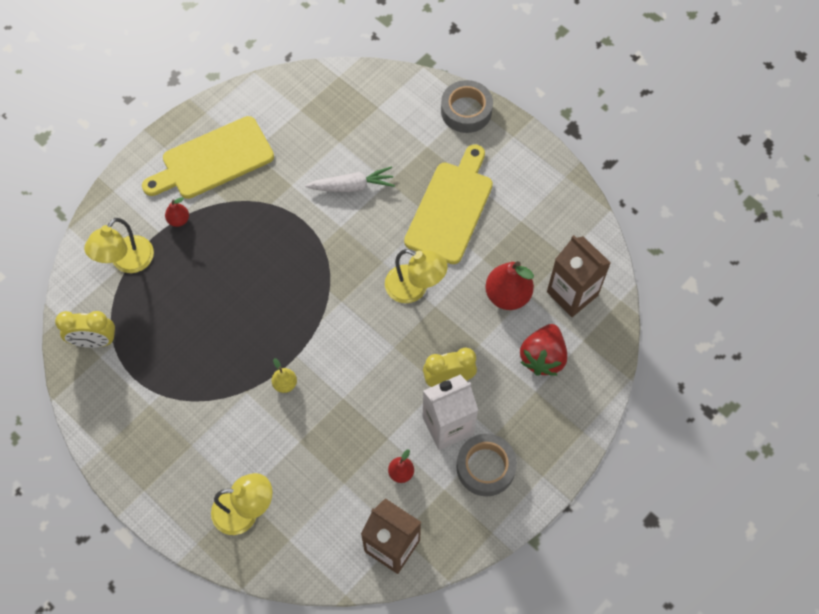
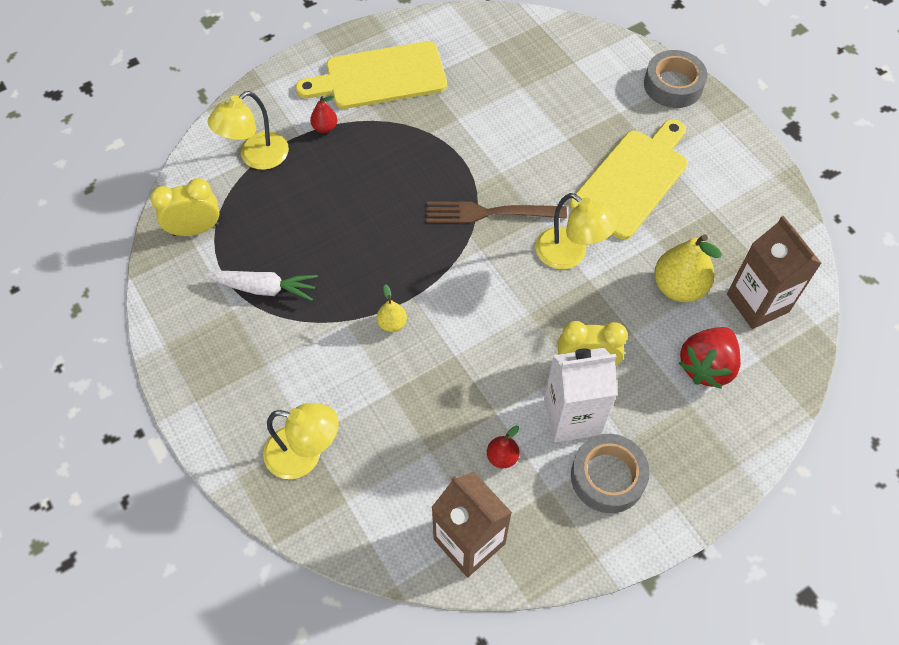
camera: 15 degrees right, 5 degrees down
yellow clock [55,311,115,348] -> yellow clock turned 150 degrees clockwise [150,178,219,236]
white carrot [305,166,395,192] -> white carrot moved to [205,271,318,301]
red pear [485,261,534,310] -> yellow pear [654,234,722,302]
none -> brown fork [426,201,567,223]

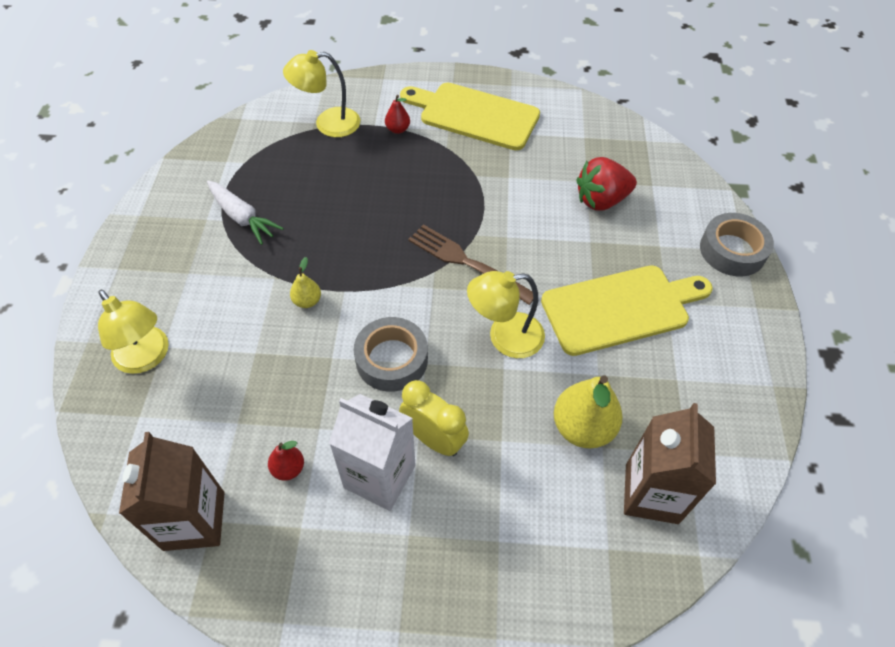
camera: 35 degrees right, 5 degrees down
yellow clock [150,178,219,236] -> none
yellow lamp [536,193,617,269] -> yellow lamp turned 90 degrees clockwise [467,271,545,358]
grey tape [571,434,650,513] -> grey tape moved to [354,317,428,392]
red strawberry [679,327,741,389] -> red strawberry moved to [577,157,637,211]

